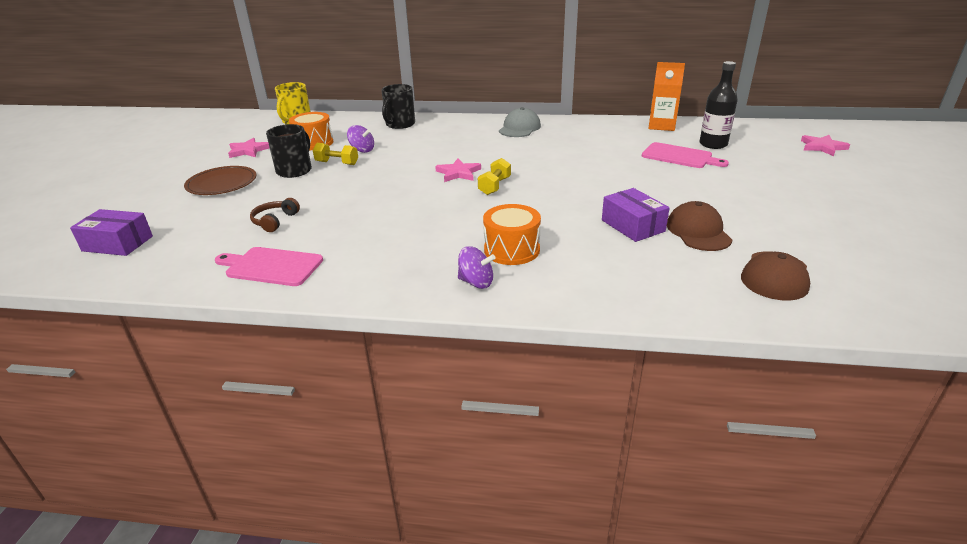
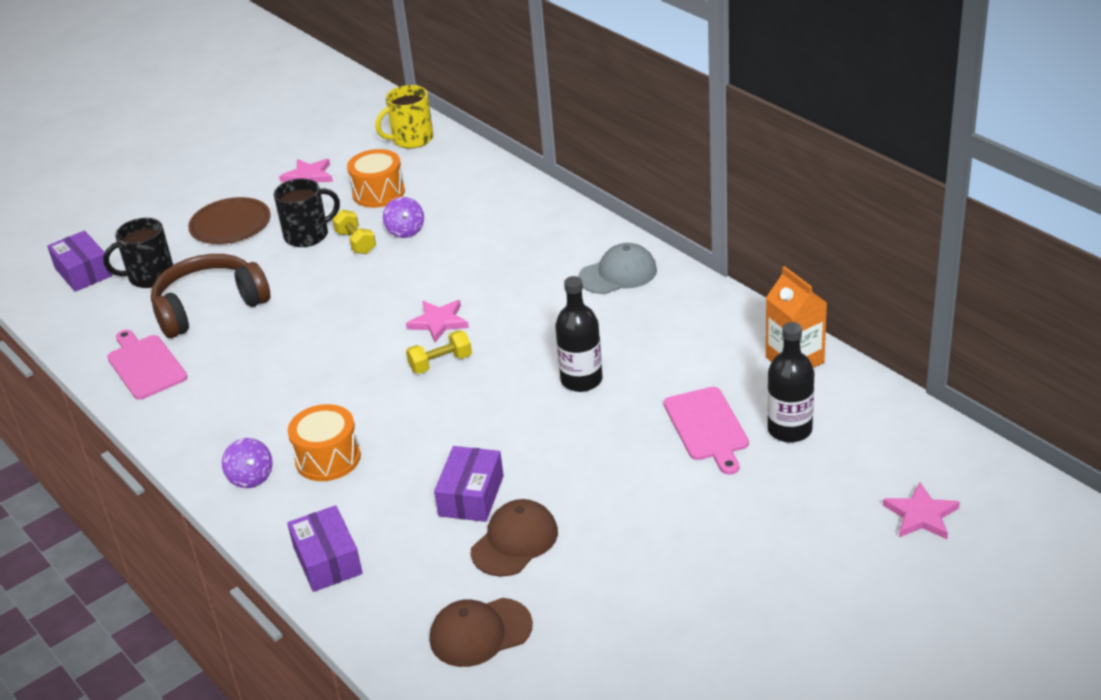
camera: 45 degrees right, 5 degrees up
brown headphones [250,198,300,232] -> brown headphones [151,254,270,338], size x2.13
black mug [381,84,415,129] -> black mug moved to [103,218,173,288]
none -> purple box [287,505,363,592]
none -> black bottle [555,276,603,392]

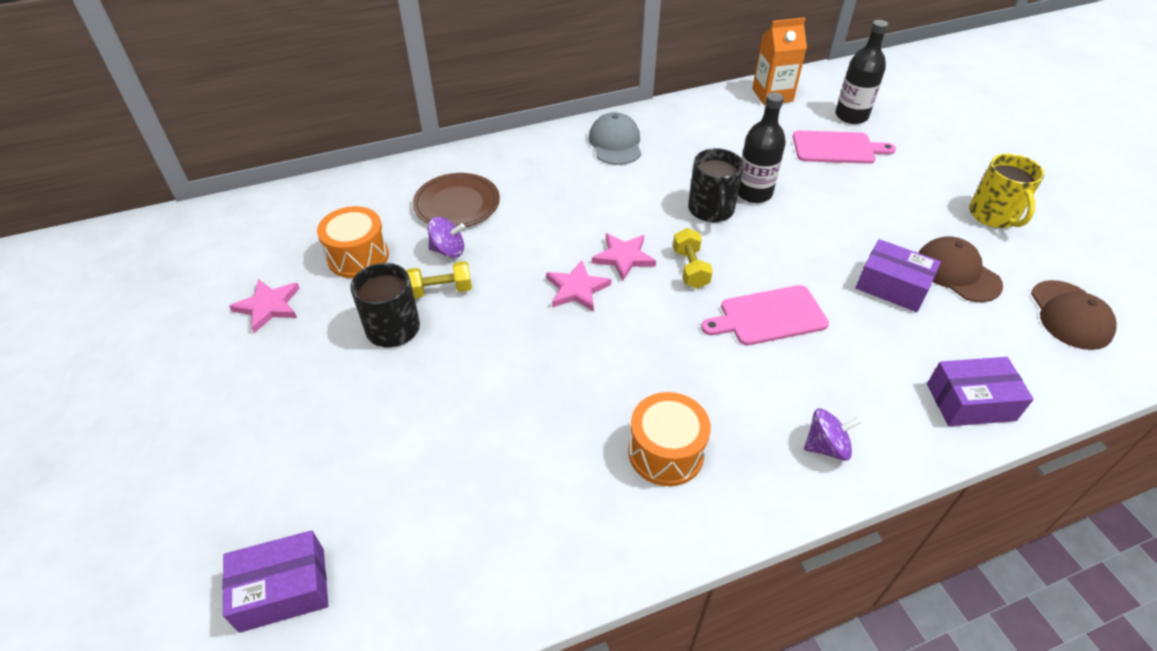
camera: 75 degrees left, 10 degrees up
black mug [103,218,173,288] -> black mug moved to [688,148,744,222]
pink cutting board [107,330,187,400] -> pink cutting board moved to [701,285,829,346]
brown headphones [151,254,270,338] -> none
brown plate [188,197,271,244] -> brown plate moved to [413,173,500,227]
orange drum [288,404,361,481] -> orange drum moved to [628,392,711,486]
yellow mug [375,85,433,149] -> yellow mug moved to [969,154,1044,228]
pink star [883,482,960,539] -> pink star moved to [546,260,611,312]

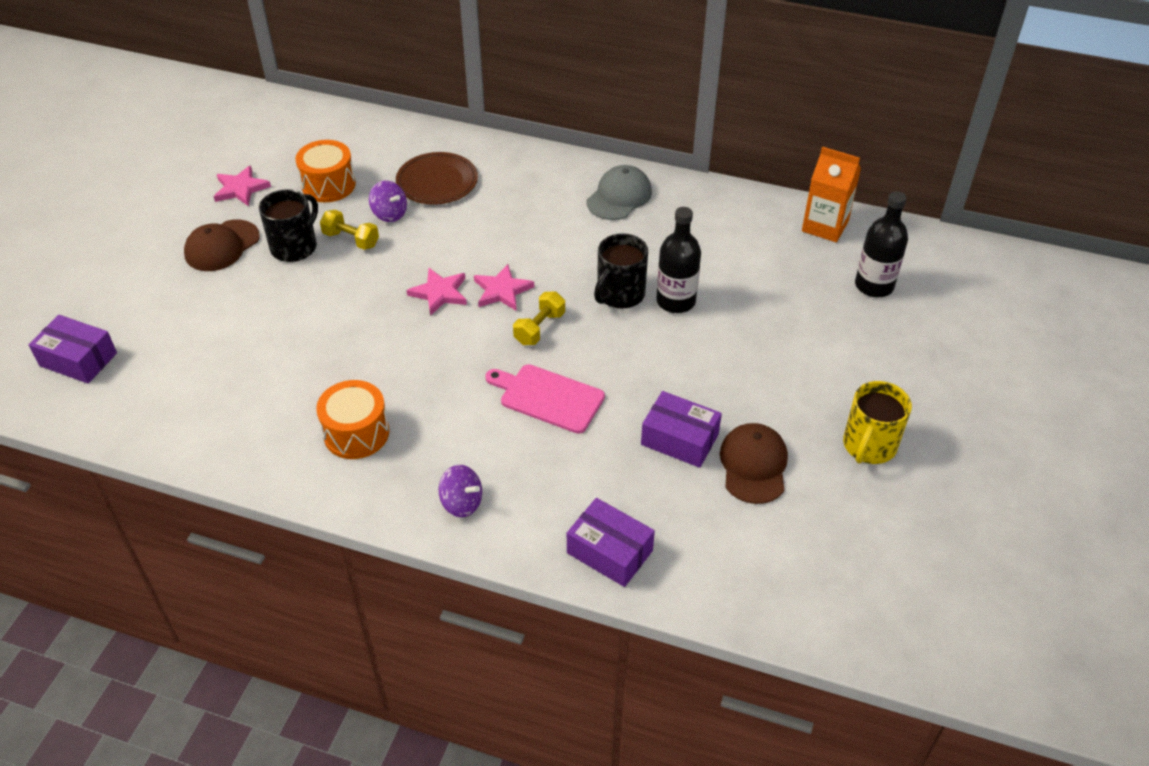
camera: 40 degrees right, 0 degrees up
pink cutting board [793,131,896,164] -> none
purple box [856,239,941,312] -> purple box turned 45 degrees counterclockwise [641,391,722,468]
brown cap [1031,280,1117,350] -> brown cap moved to [184,220,260,271]

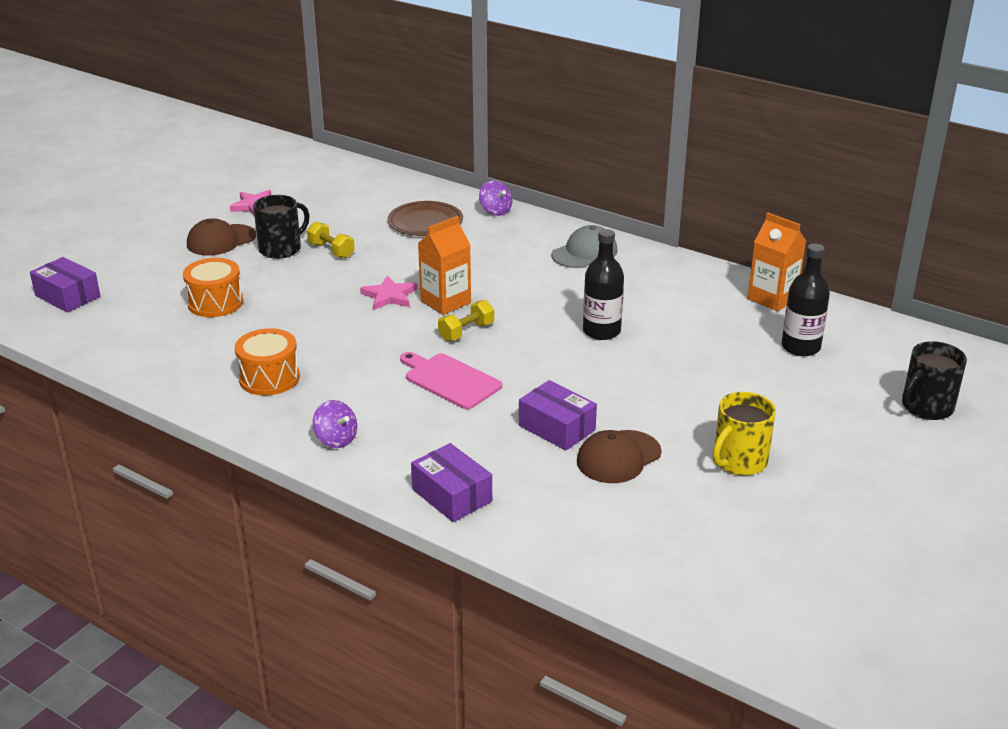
camera: 15 degrees right, 15 degrees down
orange drum [295,140,356,202] -> orange drum moved to [183,258,243,317]
purple spinning top [369,180,407,222] -> purple spinning top moved to [479,180,513,216]
pink star [474,264,534,311] -> orange carton [418,216,471,315]
black mug [594,233,648,308] -> black mug moved to [902,341,967,420]
brown cap [720,423,788,504] -> brown cap turned 150 degrees counterclockwise [577,430,661,483]

